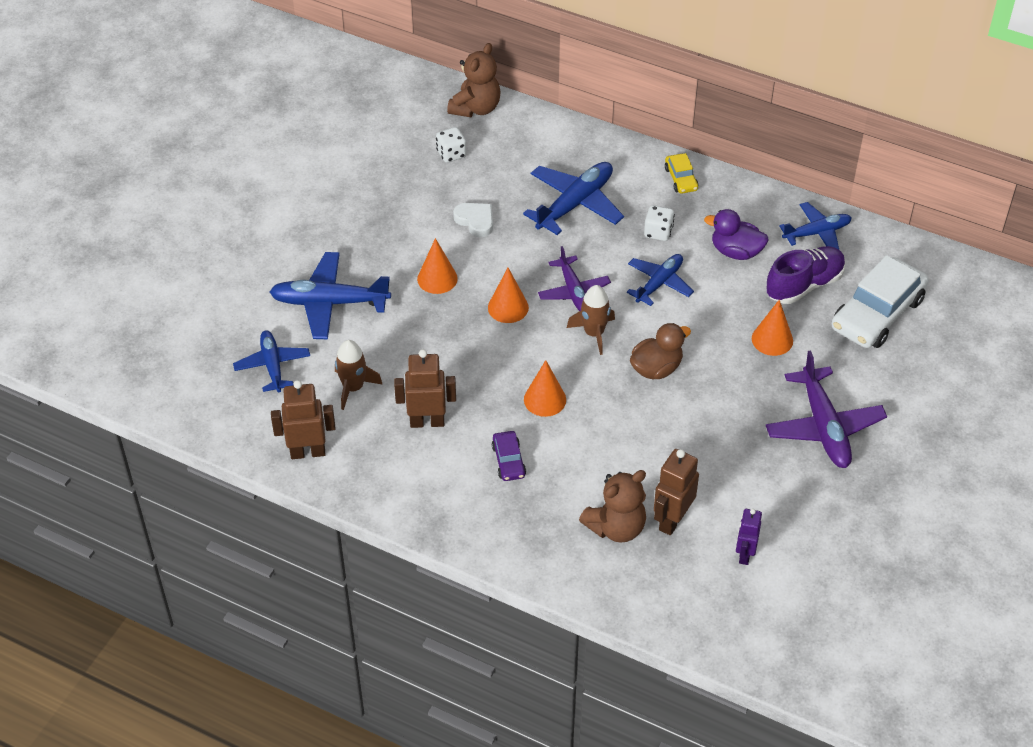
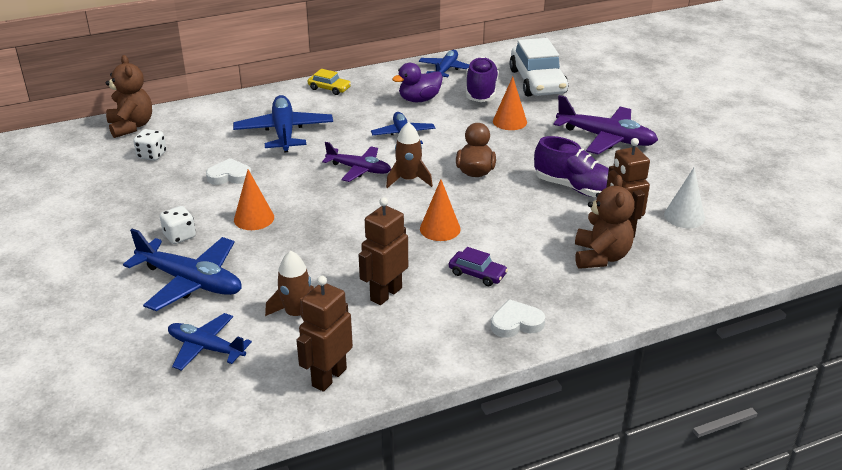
camera: 50 degrees left, 15 degrees down
blue plane [269,252,391,339] -> blue plane turned 105 degrees counterclockwise [123,228,242,311]
orange cone [488,268,529,323] -> none
white dice [644,205,675,241] -> white dice moved to [160,206,196,244]
purple robot [736,509,762,565] -> white cone [664,167,705,228]
none -> white heart [491,299,545,338]
none -> purple shoe [534,136,609,197]

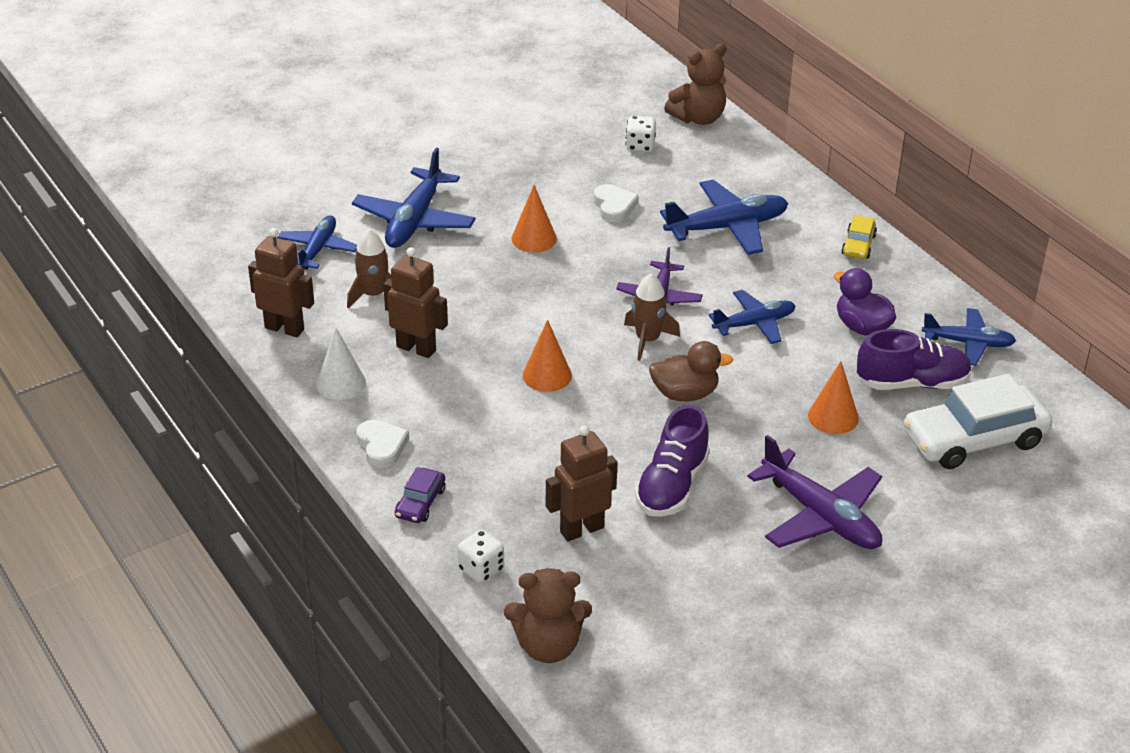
camera: 80 degrees right, 5 degrees up
white dice [160,206,196,244] -> white dice moved to [458,529,504,583]
purple car [449,247,508,286] -> purple car moved to [395,467,445,523]
purple plane [553,95,658,154] -> purple plane turned 60 degrees counterclockwise [747,435,882,549]
brown teddy bear [575,175,635,269] -> brown teddy bear moved to [504,568,592,663]
white cone [664,167,705,228] -> white cone moved to [316,328,366,400]

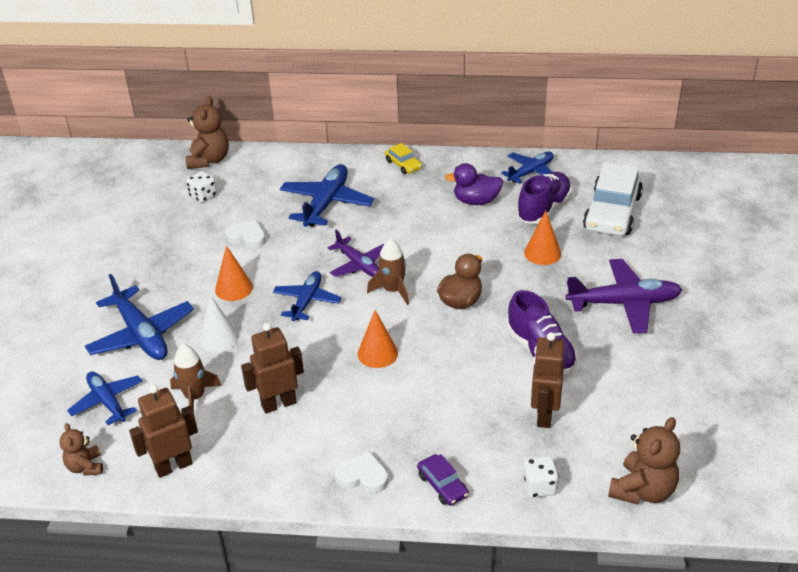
camera: 50 degrees left, 0 degrees up
white cone [316,328,366,400] -> white cone moved to [199,295,239,353]
blue plane [708,290,796,344] -> blue plane moved to [273,271,341,321]
none -> brown teddy bear [60,423,103,476]

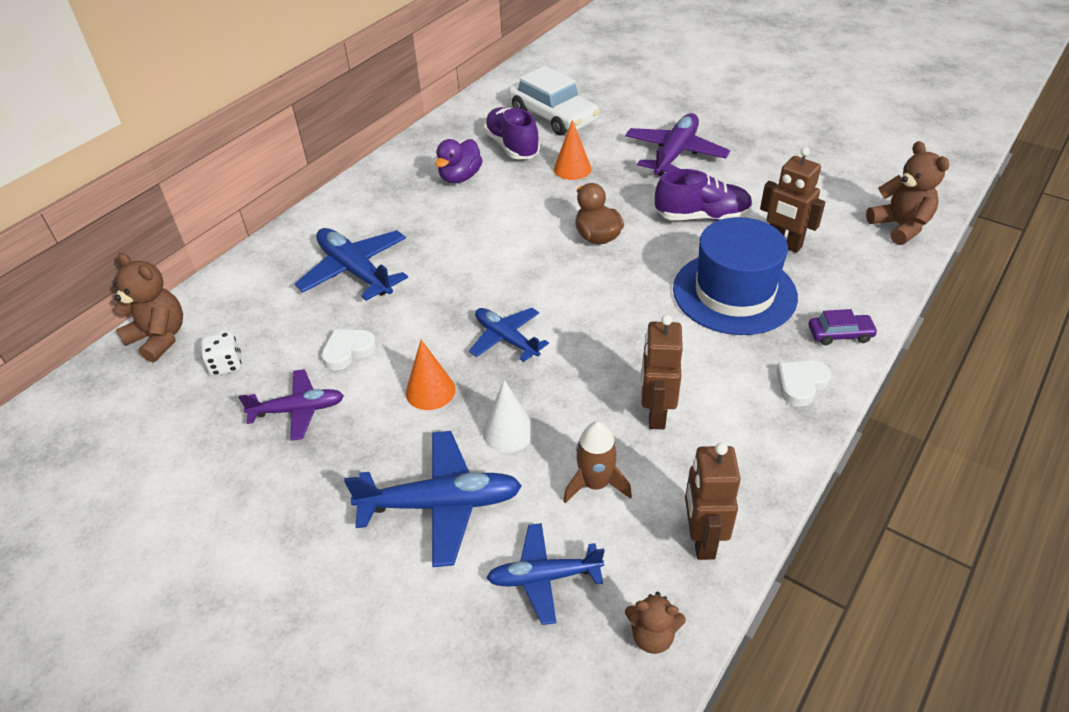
camera: 60 degrees left, 5 degrees up
purple plane [328,230,384,277] -> purple plane moved to [238,369,344,441]
orange cone [358,310,398,368] -> none
brown rocket [367,238,409,305] -> none
yellow car [385,143,422,174] -> none
blue plane [501,152,554,184] -> none
white dice [523,456,559,498] -> none
none -> blue hat [673,217,798,335]

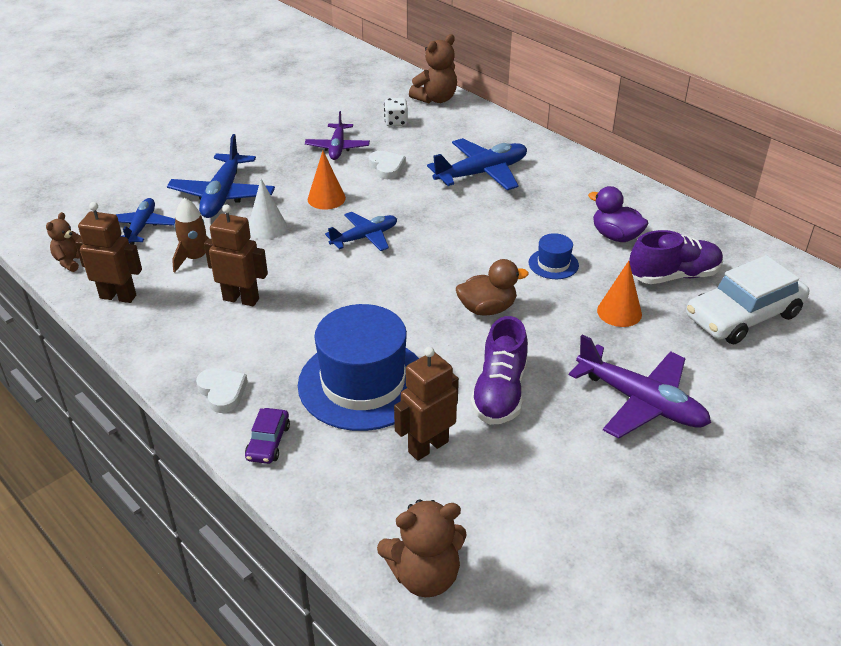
camera: 100 degrees right, 5 degrees down
none -> blue hat [529,233,579,279]

